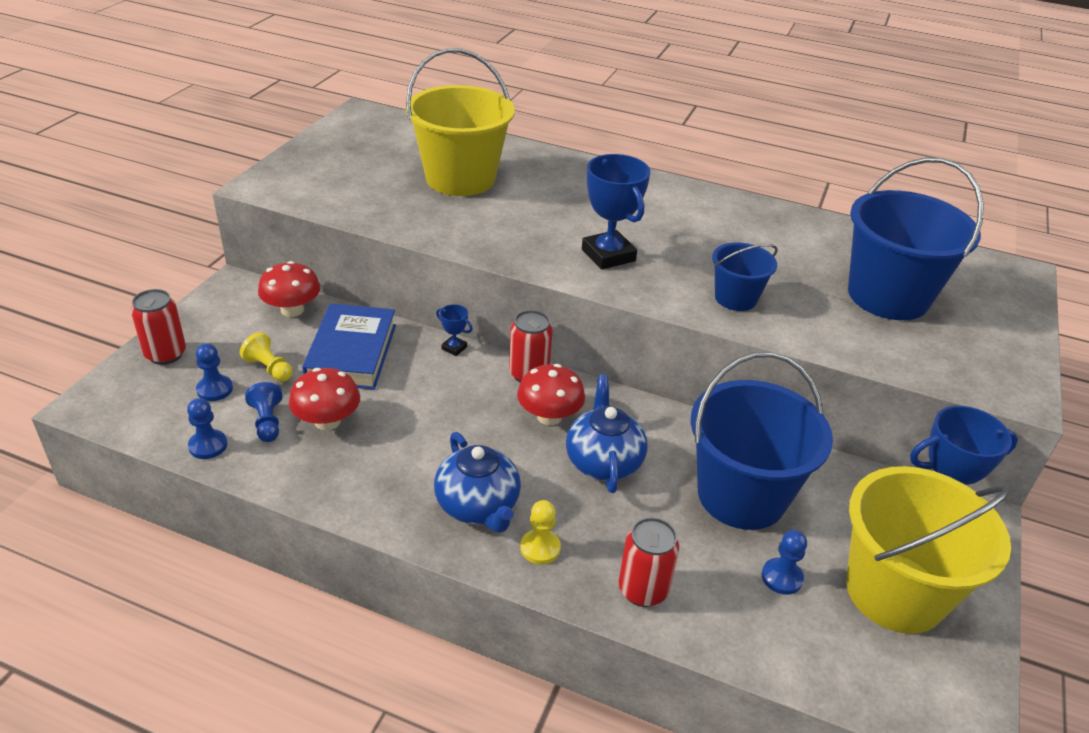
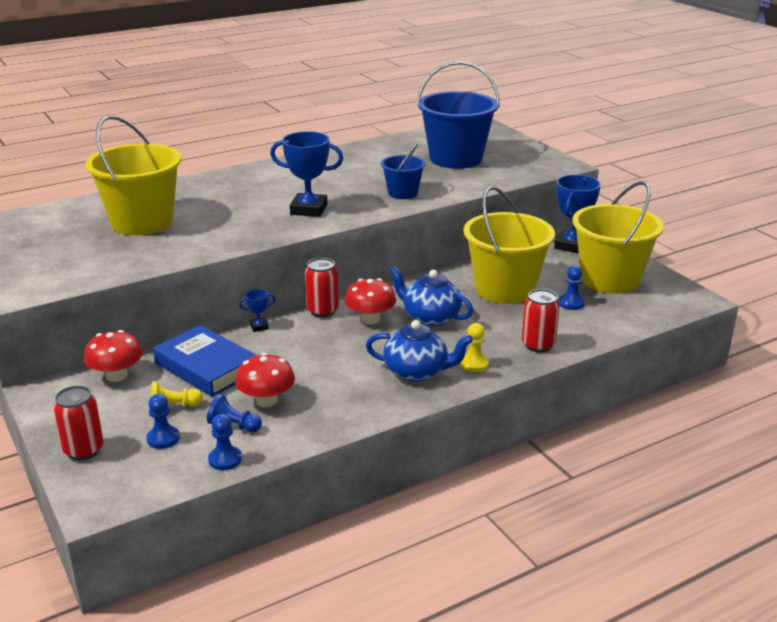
camera: 50 degrees left, 10 degrees down
blue bucket [691,352,833,530] -> yellow bucket [464,186,555,304]

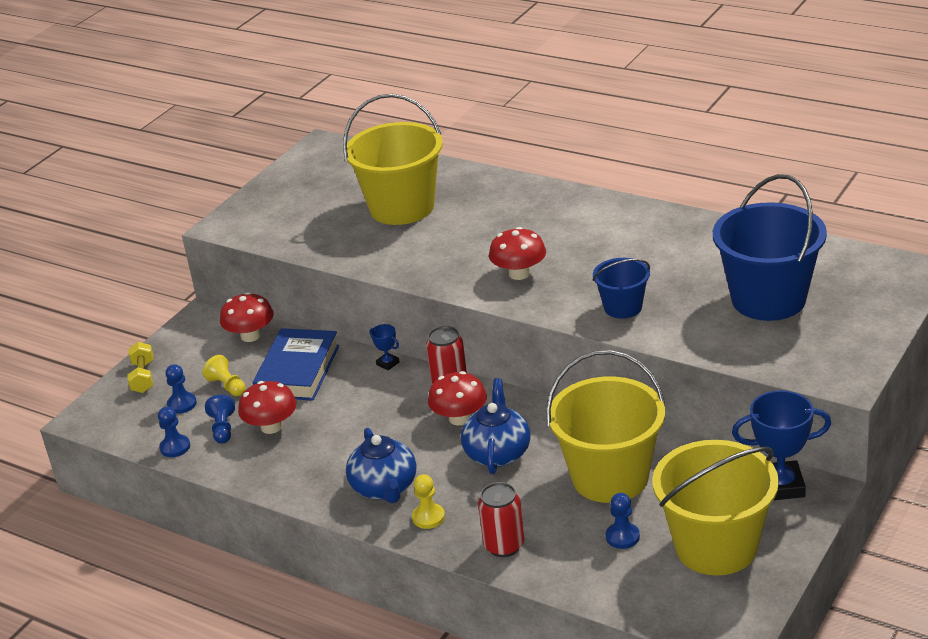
camera: 65 degrees right, 5 degrees up
red can [53,386,104,460] -> yellow dumbbell [127,342,154,393]
blue trophy [270,131,344,217] -> red mushroom [489,227,546,280]

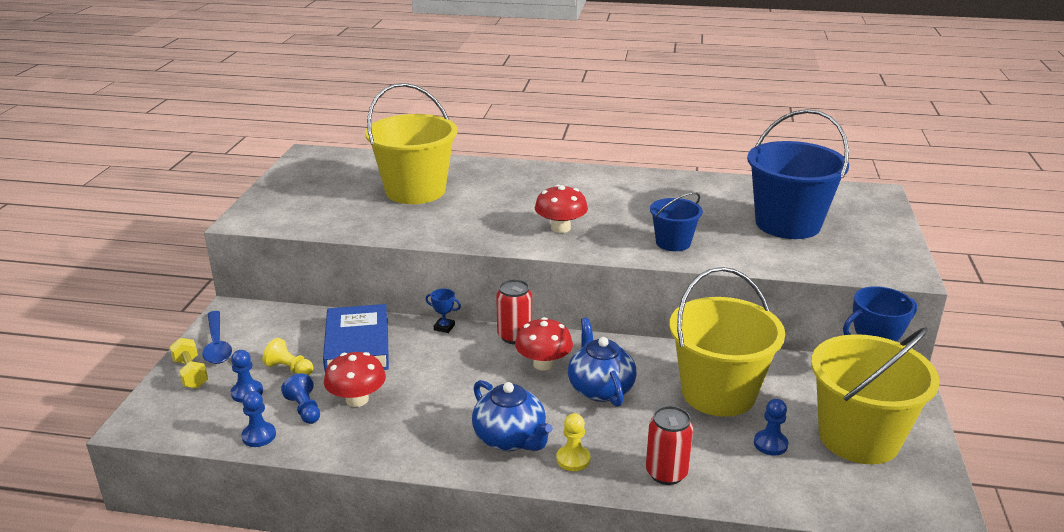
camera: 25 degrees left, 5 degrees down
red mushroom [220,292,274,342] -> none
none -> blue spoon [202,311,232,364]

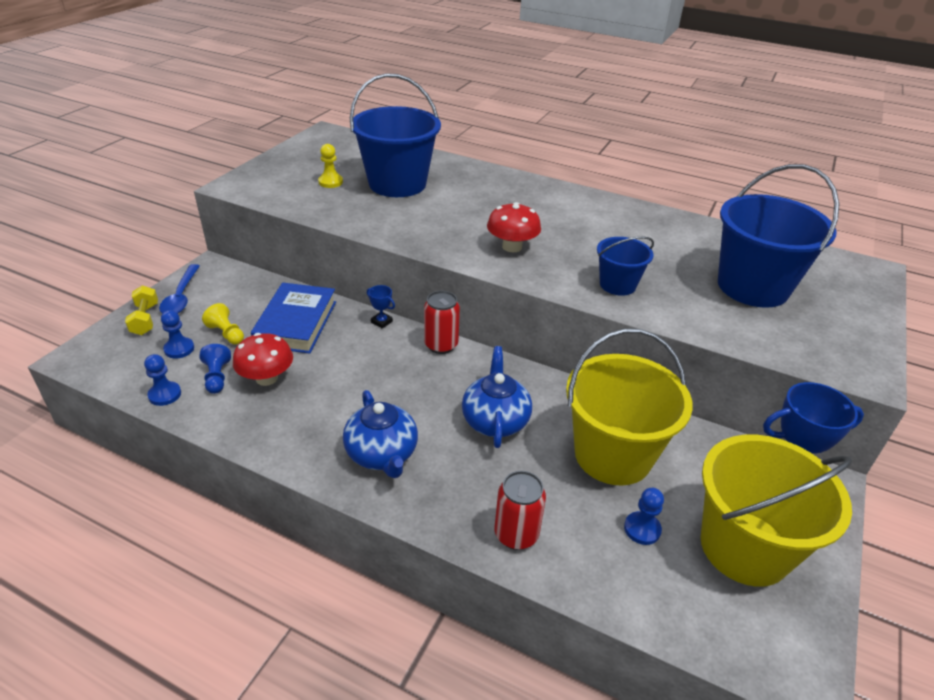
camera: 15 degrees right, 10 degrees up
yellow bucket [365,83,457,204] -> blue bucket [350,73,441,197]
red mushroom [515,317,573,371] -> none
yellow pawn [556,413,590,471] -> yellow pawn moved to [318,144,343,188]

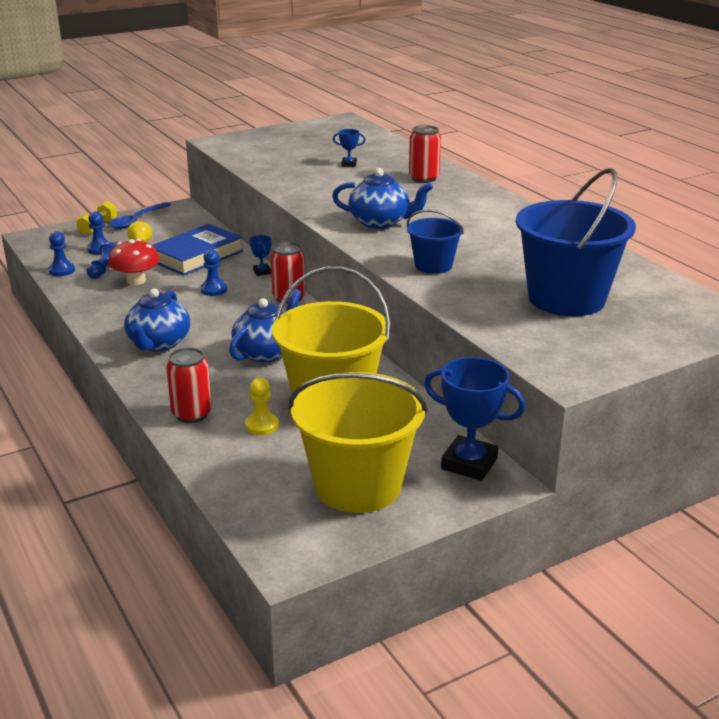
camera: 35 degrees right, 10 degrees down
yellow pawn [318,144,343,188] -> yellow pawn moved to [245,377,279,435]
blue bucket [350,73,441,197] -> blue trophy [333,129,366,167]
red mushroom [487,202,541,252] -> blue teapot [332,168,433,229]
blue pawn [624,488,664,545] -> blue pawn moved to [201,249,227,296]
none -> red can [409,125,441,183]

